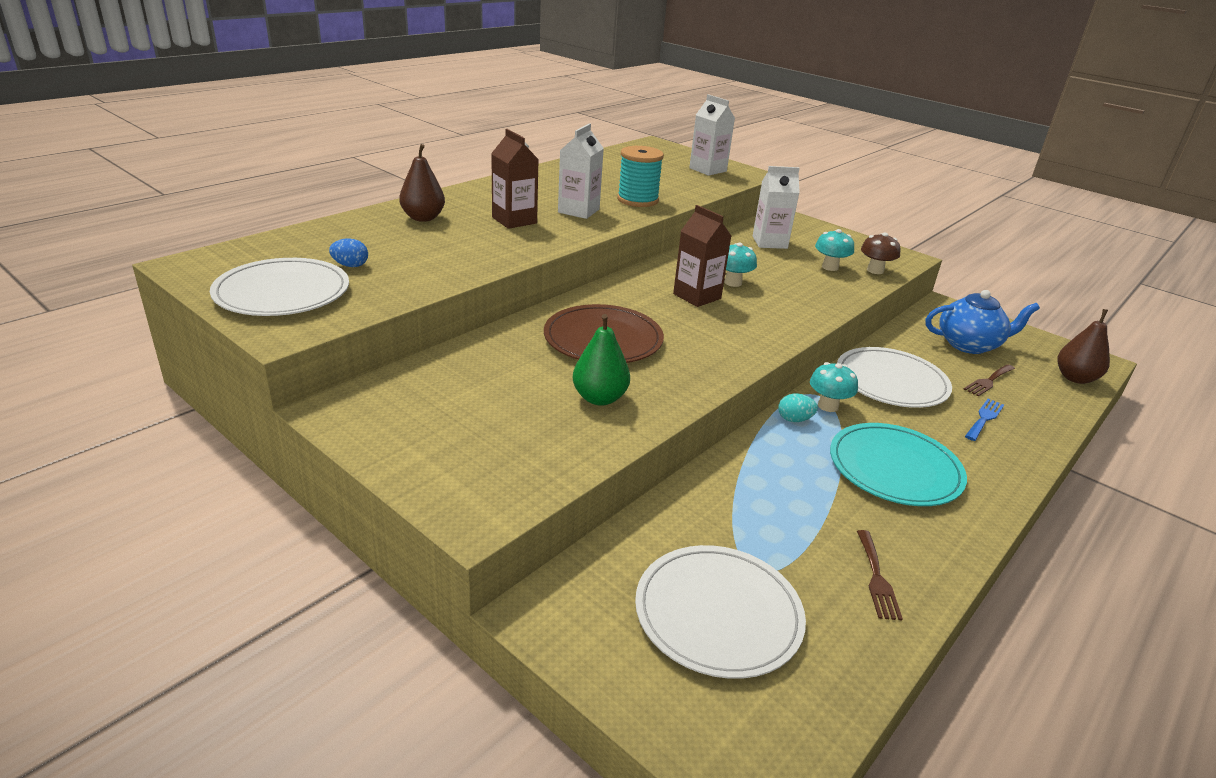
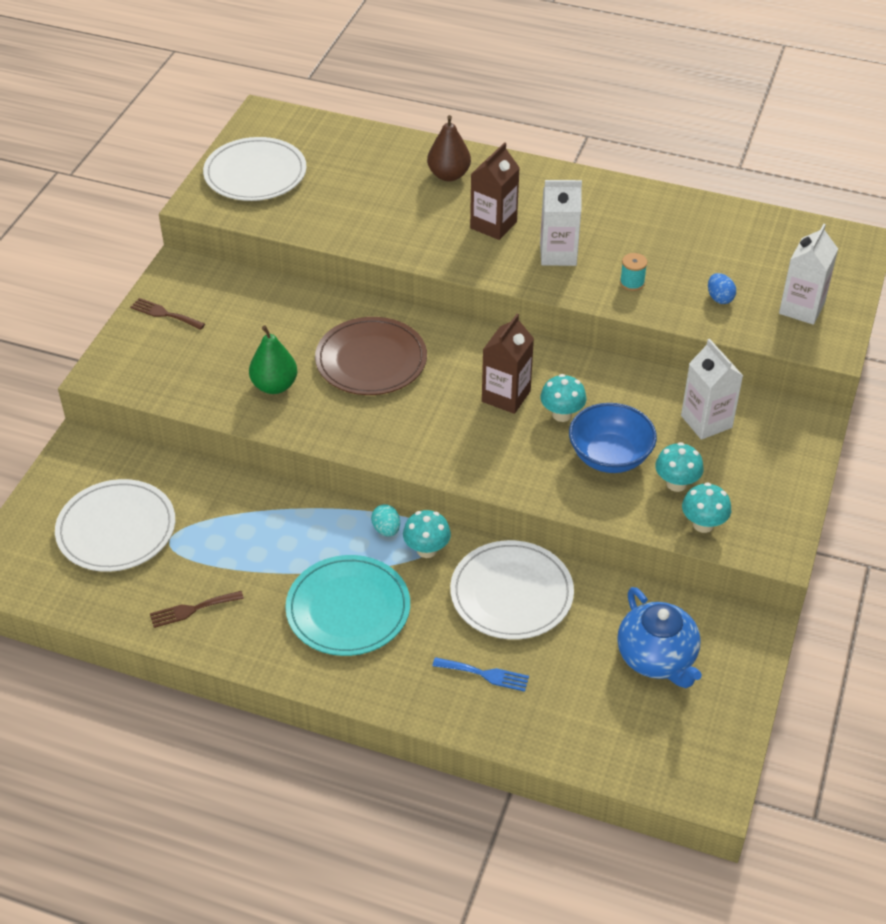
camera: 70 degrees right, 15 degrees up
blue egg [329,239,368,267] -> blue egg moved to [708,273,736,304]
turquoise spool [617,146,664,207] -> turquoise spool [620,253,647,291], size x0.51
brown mushroom [861,232,901,274] -> turquoise mushroom [682,482,731,533]
brown fork [964,364,1015,396] -> brown fork moved to [130,298,205,330]
brown pear [1057,309,1110,384] -> none
none -> blue bowl [569,403,657,473]

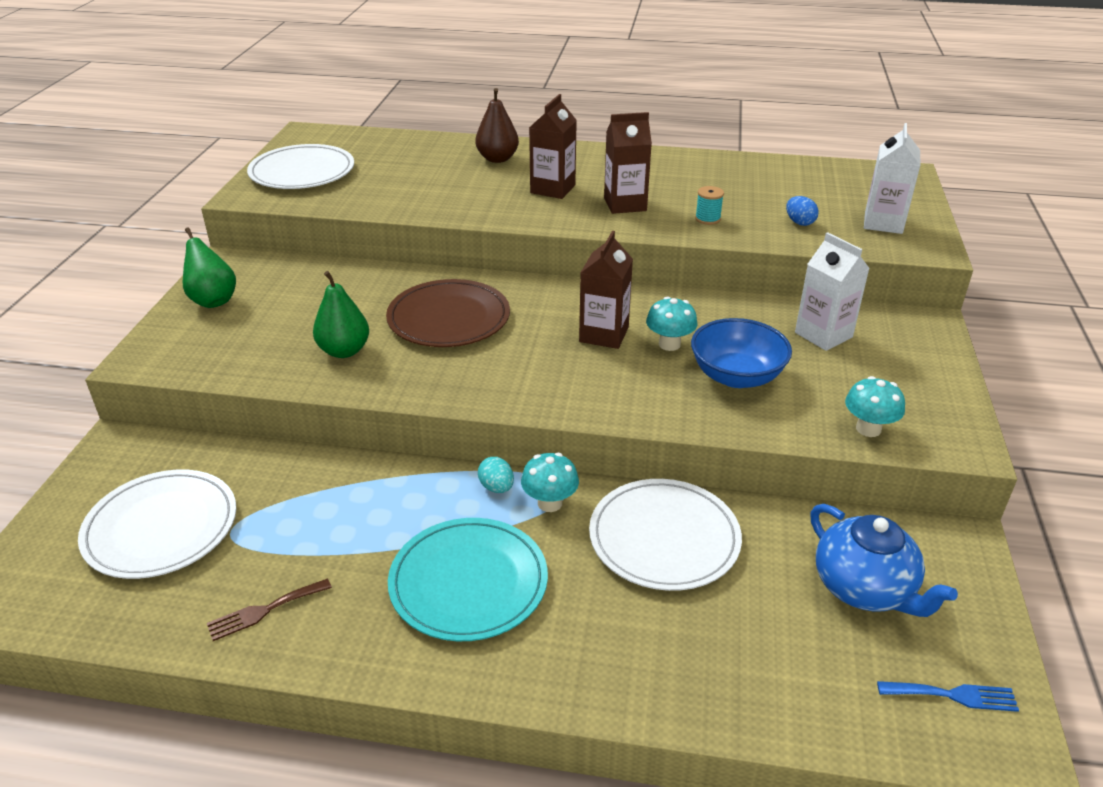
camera: 10 degrees left, 10 degrees down
brown fork [130,298,205,330] -> green pear [183,228,236,308]
blue fork [432,657,529,692] -> blue fork moved to [877,681,1019,712]
white carton [540,180,582,266] -> brown carton [604,112,652,214]
turquoise mushroom [655,442,704,492] -> none

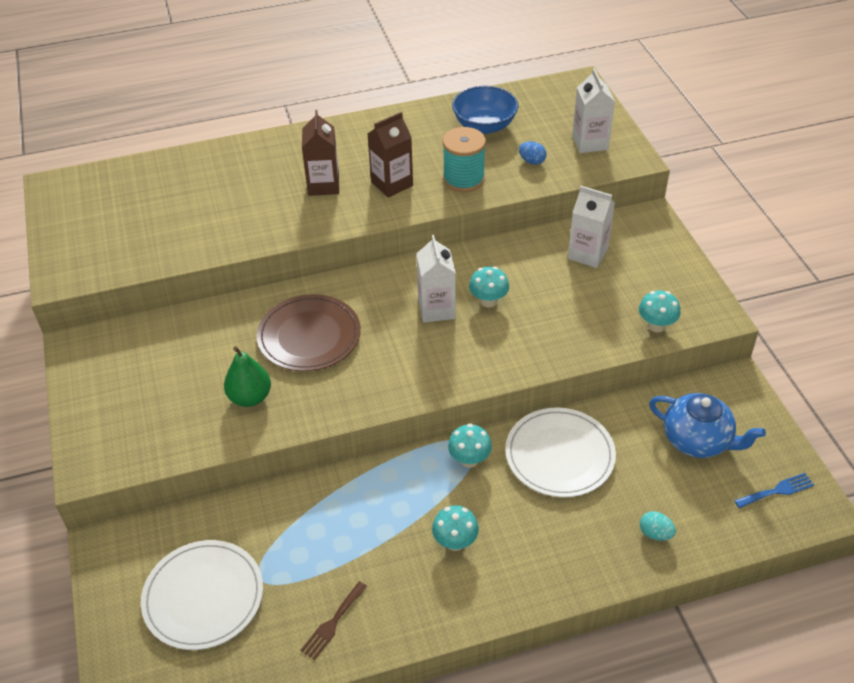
camera: 25 degrees left, 10 degrees up
green pear [183,228,236,308] -> none
white plate [247,144,354,189] -> none
turquoise plate [388,518,548,641] -> turquoise mushroom [432,505,479,551]
brown pear [476,88,519,163] -> none
turquoise egg [478,457,514,493] -> turquoise egg moved to [640,511,676,541]
brown carton [579,231,633,349] -> white carton [416,235,456,323]
blue bowl [691,318,792,388] -> blue bowl moved to [452,86,518,134]
turquoise spool [695,186,724,225] -> turquoise spool [442,127,486,192], size x1.98

